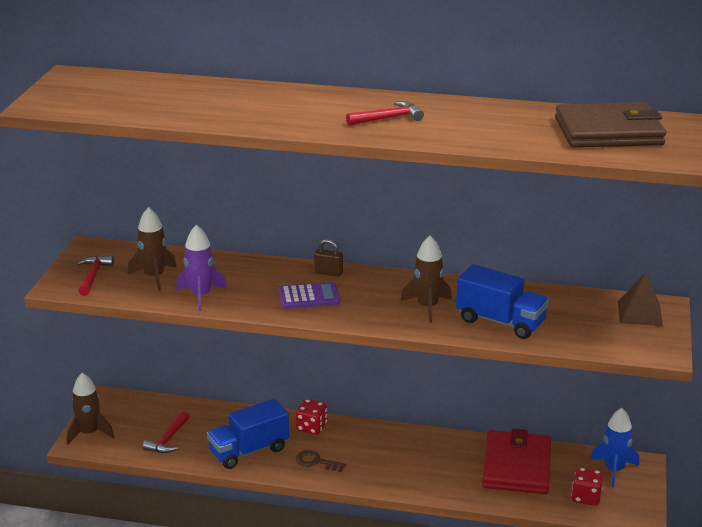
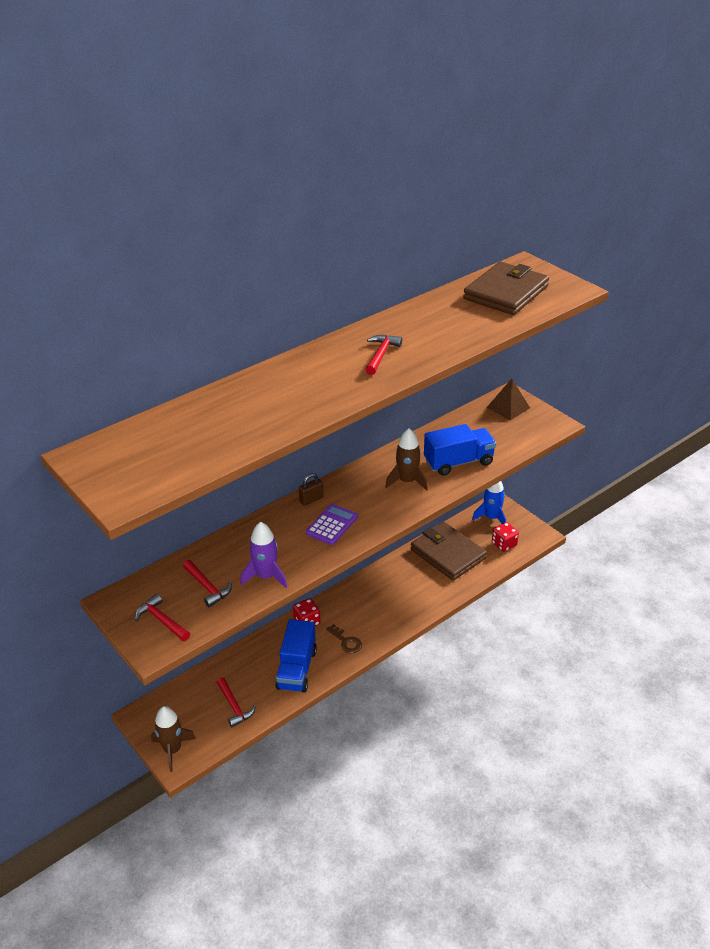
camera: 50 degrees left, 10 degrees up
brown rocket [128,207,177,291] -> red hammer [183,560,232,607]
brown key [295,450,347,472] -> brown key turned 105 degrees counterclockwise [326,624,362,653]
red wallet [482,429,551,494] -> brown wallet [411,522,487,581]

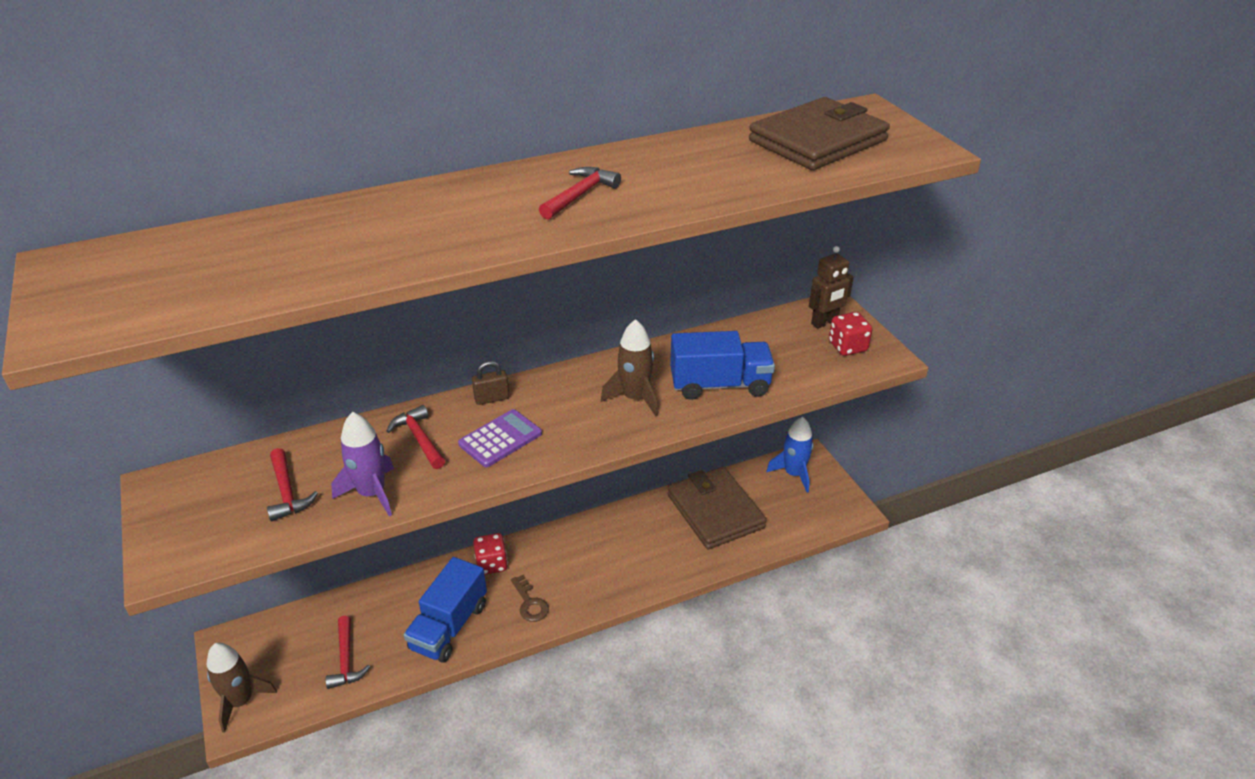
camera: 15 degrees right, 0 degrees up
red hammer [135,594,190,641] -> red hammer moved to [386,405,445,469]
brown pyramid [487,378,530,420] -> brown robot [809,246,854,329]
red dice [492,522,519,552] -> red dice moved to [829,312,872,356]

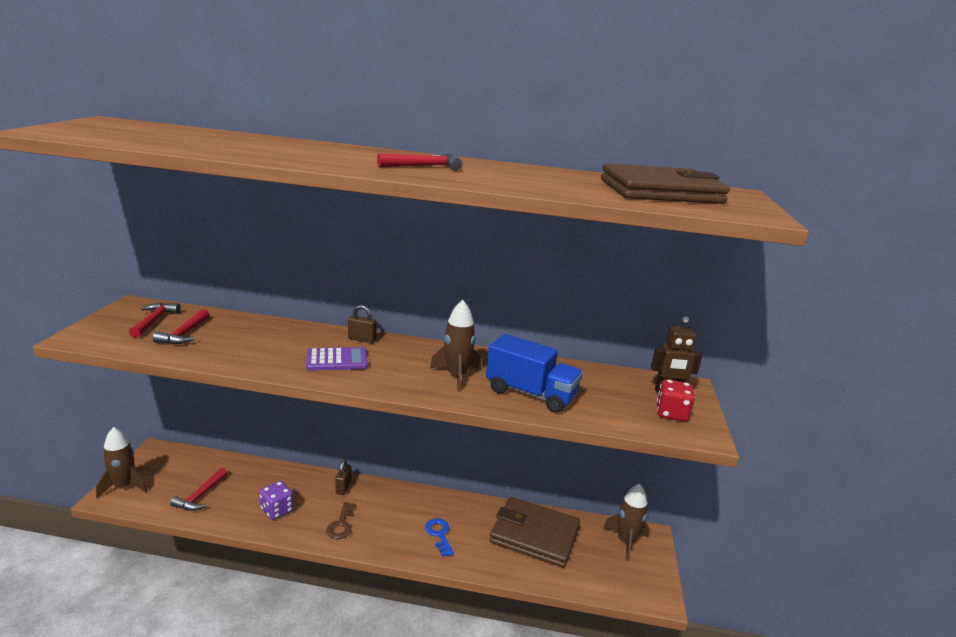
camera: 30 degrees right, 15 degrees down
purple rocket [331,412,394,516] -> none
red hammer [386,405,445,469] -> red hammer moved to [129,303,180,338]
blue truck [404,557,487,663] -> purple dice [260,481,294,520]
red dice [473,533,508,575] -> brown padlock [335,459,351,495]
brown wallet [667,467,766,550] -> brown wallet turned 75 degrees counterclockwise [490,497,580,568]
blue rocket [766,417,814,492] -> brown rocket [603,484,650,561]
none -> blue key [425,518,454,557]

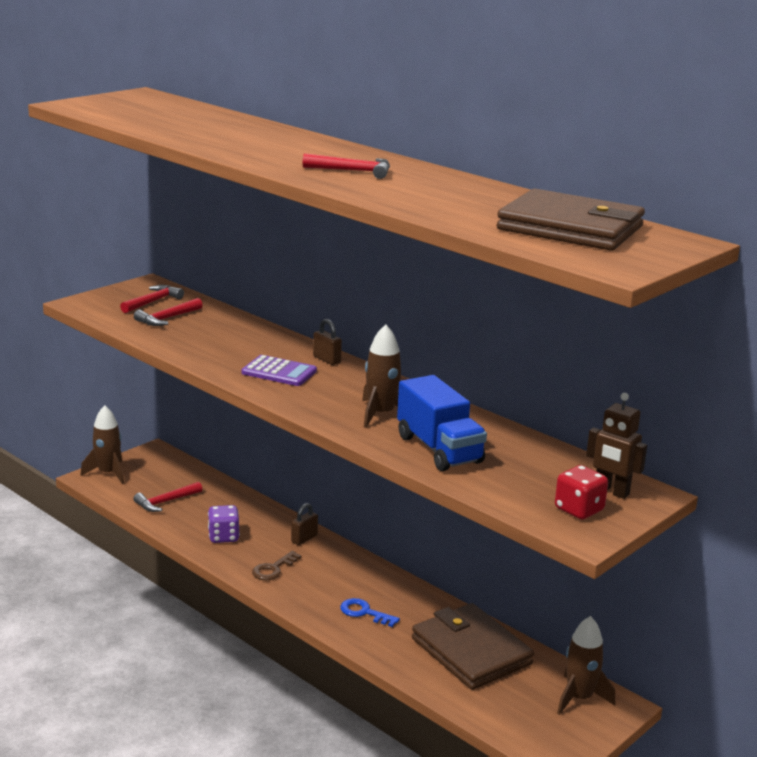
camera: 35 degrees right, 0 degrees up
blue key [425,518,454,557] -> blue key turned 75 degrees counterclockwise [340,598,400,627]

